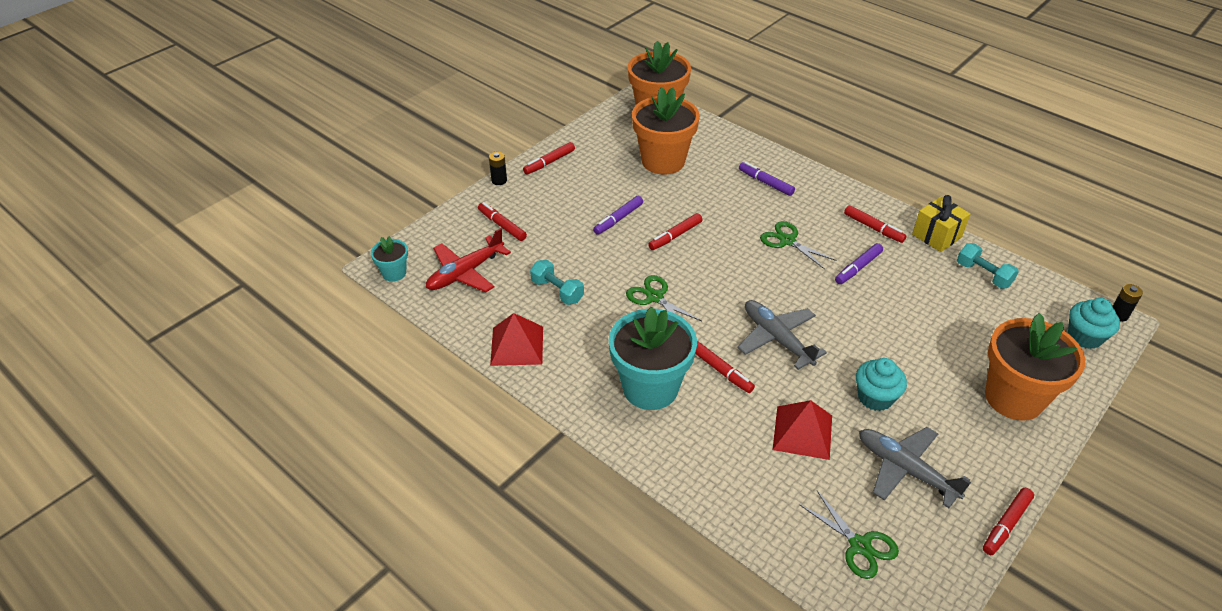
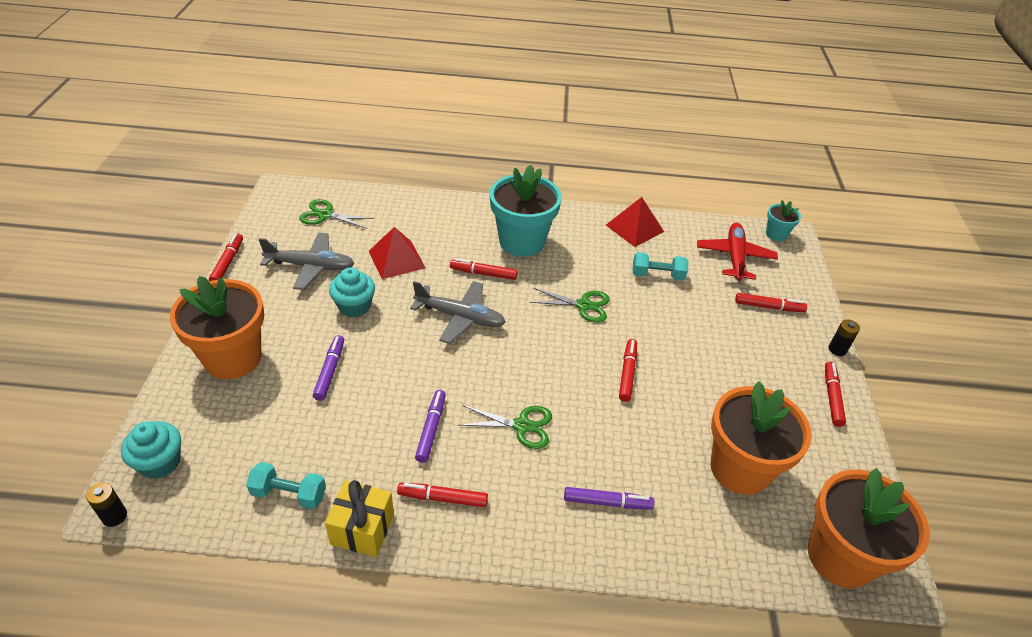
camera: 140 degrees right, 0 degrees up
purple marker [593,196,643,235] -> purple marker moved to [313,335,344,401]

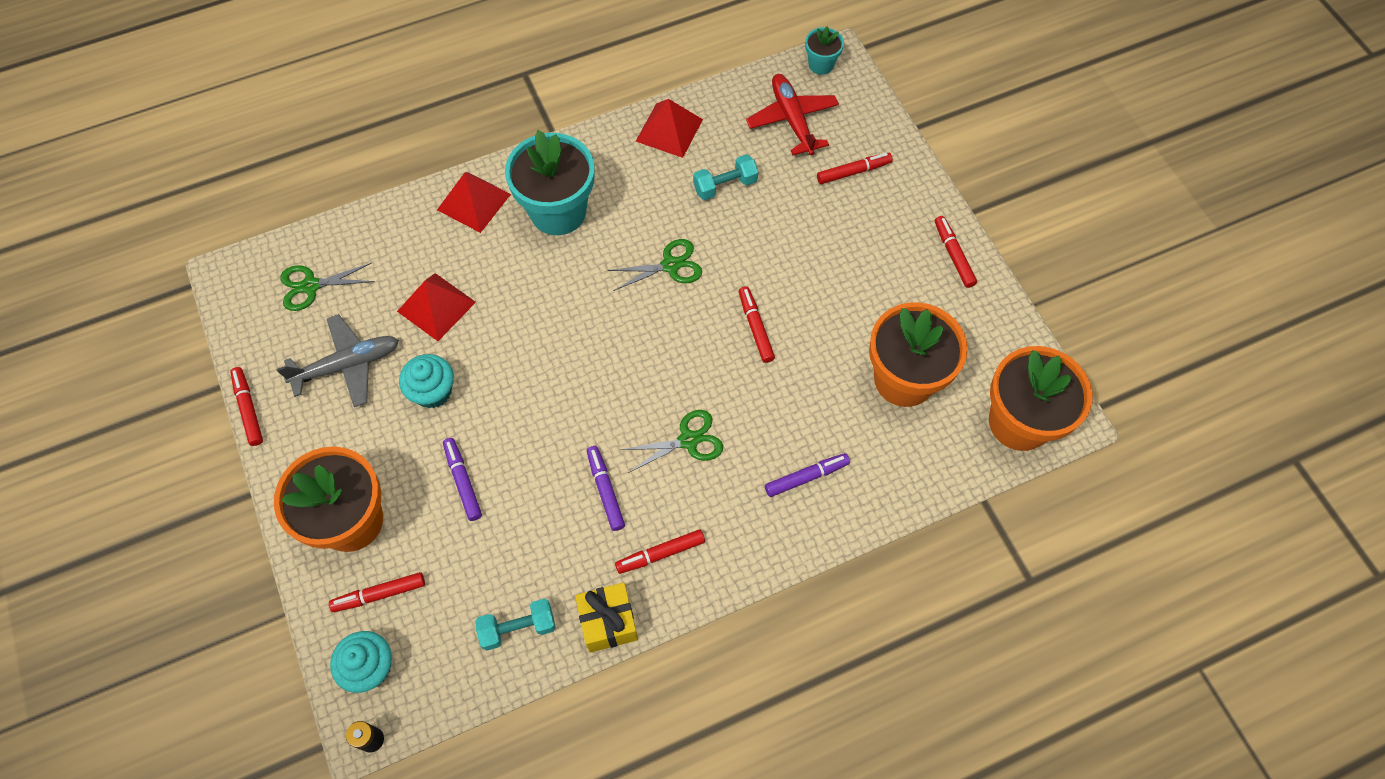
camera: 25 degrees left, 20 degrees up
grey plane [410,281,506,344] -> none
red marker [450,258,518,280] -> red marker moved to [329,572,425,612]
black battery [829,319,860,356] -> none
none -> red pyramid [437,172,511,233]

